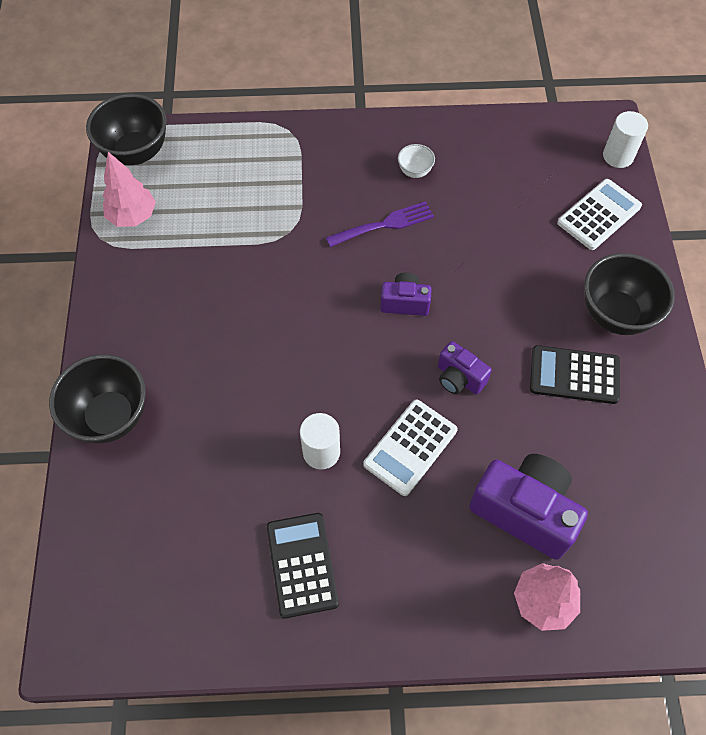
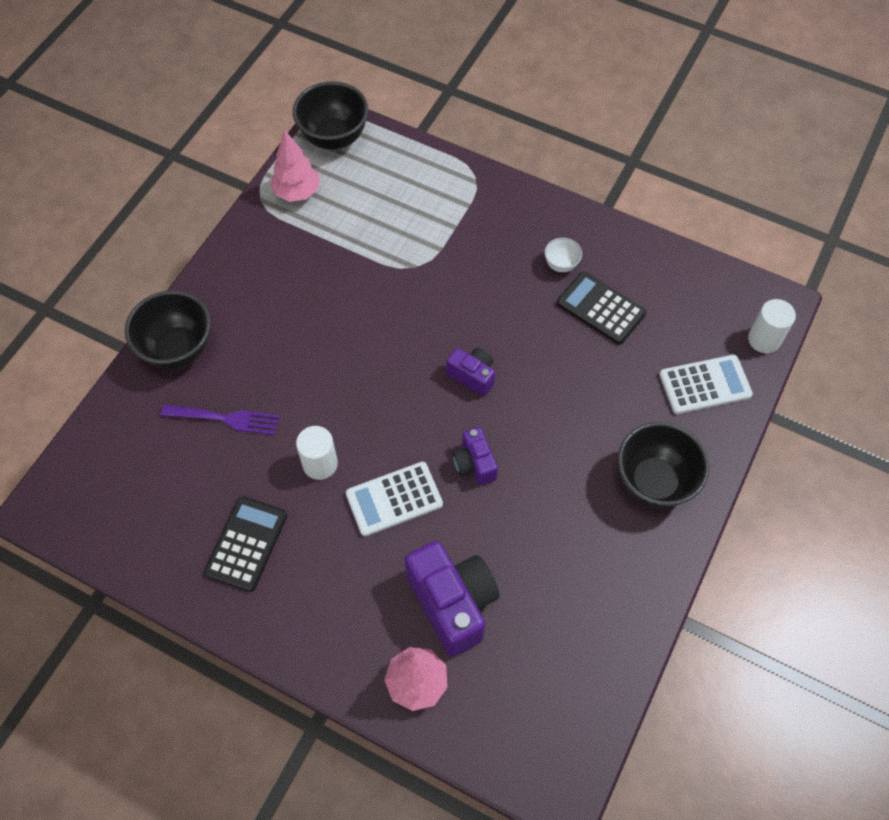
camera: 30 degrees right, 0 degrees up
purple fork [326,201,434,247] -> purple fork moved to [161,404,279,435]
black calculator [530,345,620,404] -> black calculator moved to [557,272,646,345]

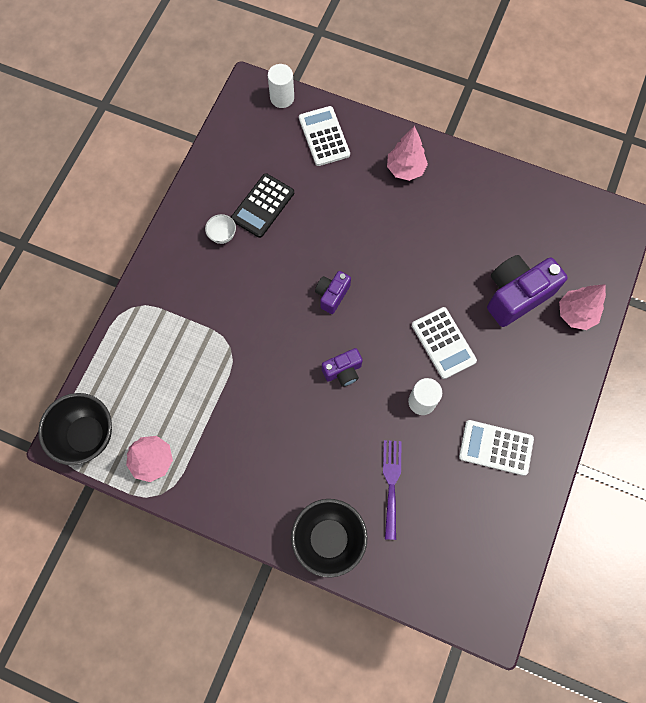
camera: 95 degrees left, 10 degrees up
black calculator [204,496,287,592] -> white calculator [459,420,534,476]
purple camera [452,427,498,485] -> purple camera moved to [322,348,363,387]
black bowl [618,422,709,508] -> pink tree [387,126,428,181]

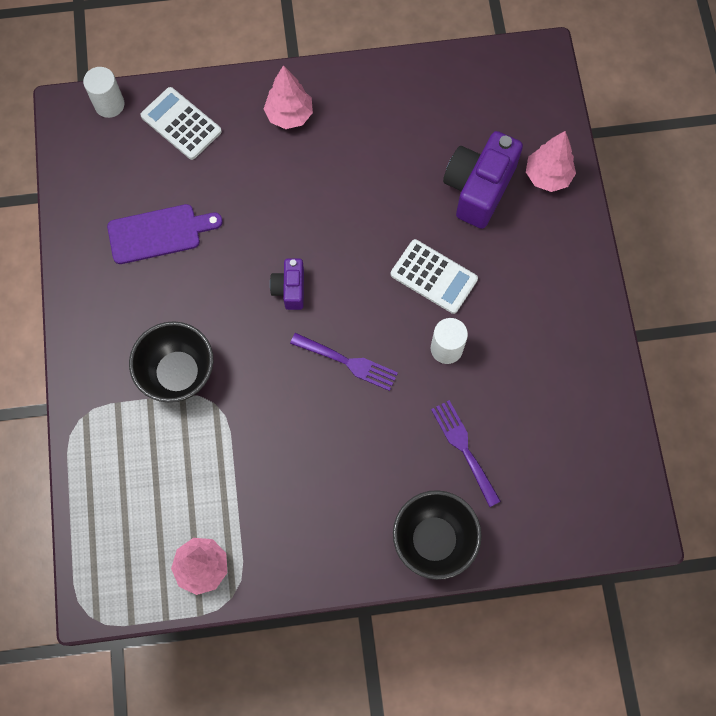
camera: 30 degrees left, 0 degrees up
black bowl [38,393,112,465] -> black bowl moved to [129,321,213,402]
white bowl [205,214,236,244] -> none
black calculator [231,173,294,238] -> purple cutting board [107,204,223,264]
purple camera [322,348,363,387] -> purple fork [290,333,398,391]
white calculator [459,420,534,476] -> none

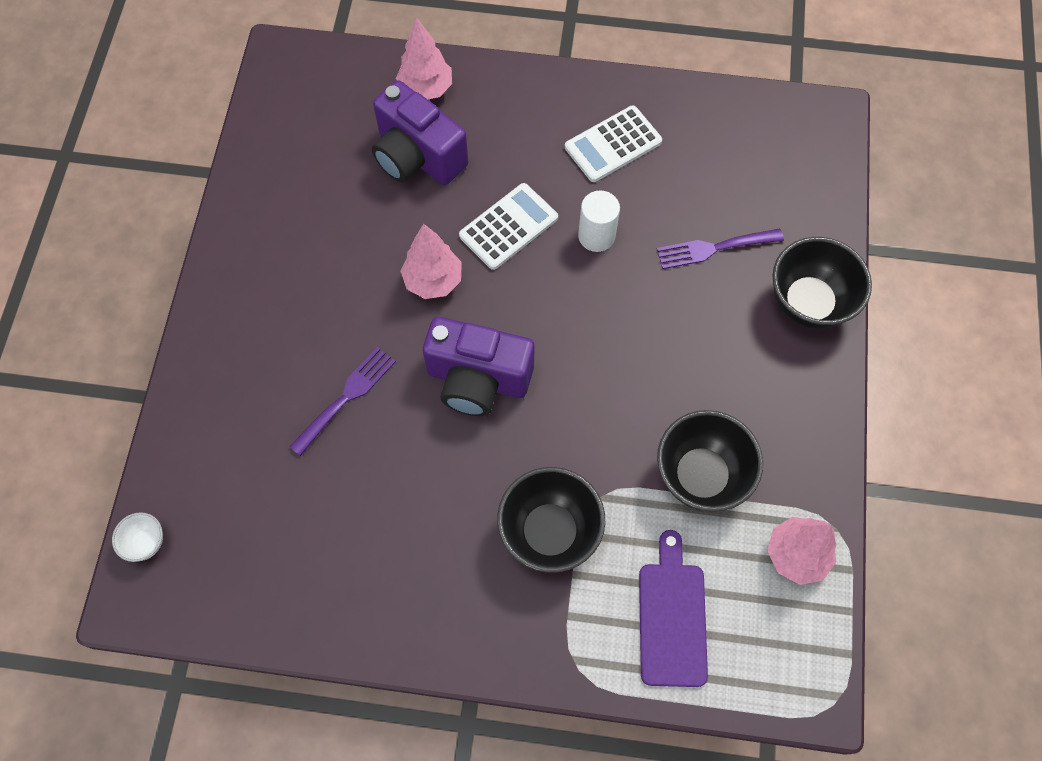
camera: 75 degrees left, 5 degrees down
white cylinder [83,67,124,118] -> white bowl [112,512,163,562]
purple cutting board [107,204,223,264] -> purple cutting board moved to [639,530,708,687]
white calculator [140,87,222,160] -> white calculator moved to [565,105,662,182]
pink tree [264,65,313,129] -> pink tree moved to [400,224,462,299]
purple camera [270,259,304,310] -> purple camera [423,317,535,416], size x1.86
purple fork [290,333,398,391] -> purple fork moved to [289,347,396,456]
none -> black bowl [657,410,763,512]

